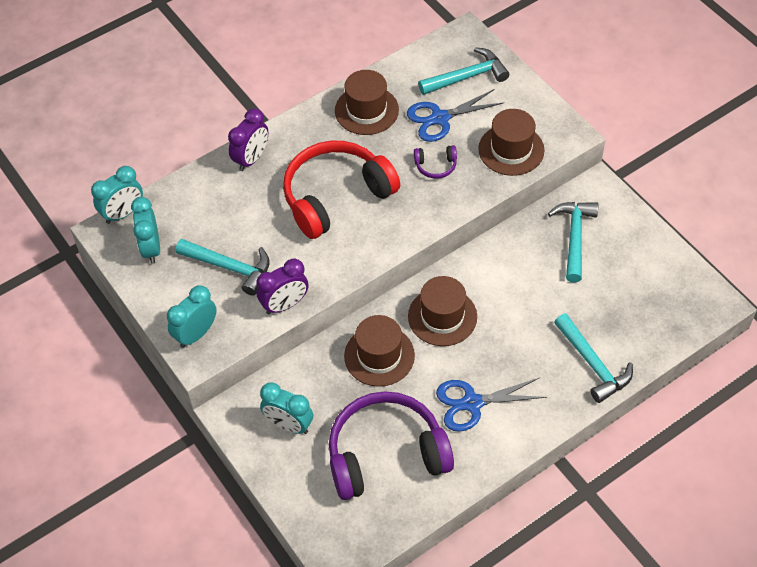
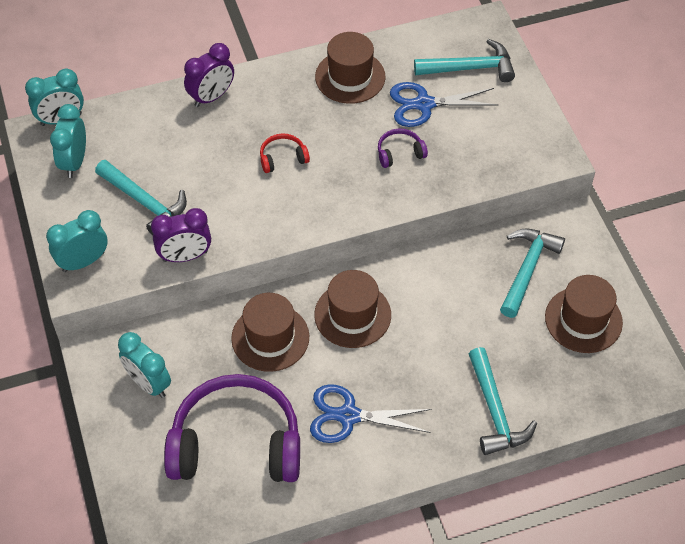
camera: 15 degrees right, 0 degrees up
red headphones [283,141,400,239] -> red headphones [260,133,310,173], size x0.40
purple headphones [414,145,457,179] -> purple headphones turned 150 degrees clockwise [378,128,428,168]
brown hat [478,109,545,176] -> brown hat moved to [545,275,623,353]

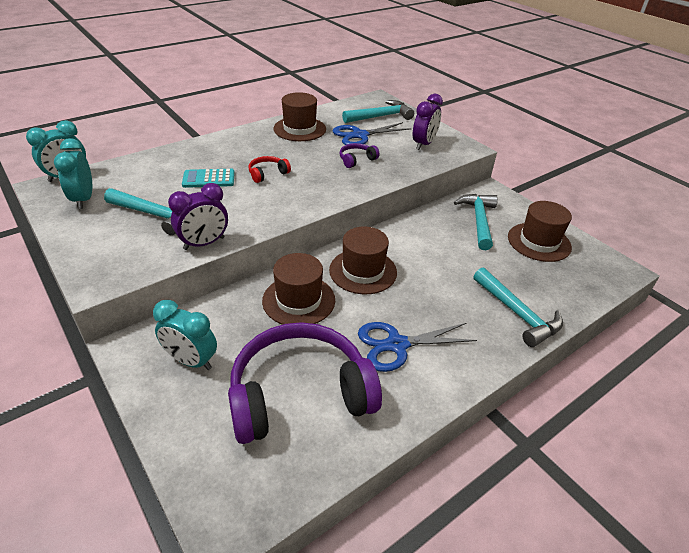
camera: 20 degrees left, 15 degrees down
turquoise clock [46,210,108,272] -> none
purple clock [184,43,234,107] -> purple clock moved to [413,94,443,150]
none -> turquoise calculator [182,169,235,188]

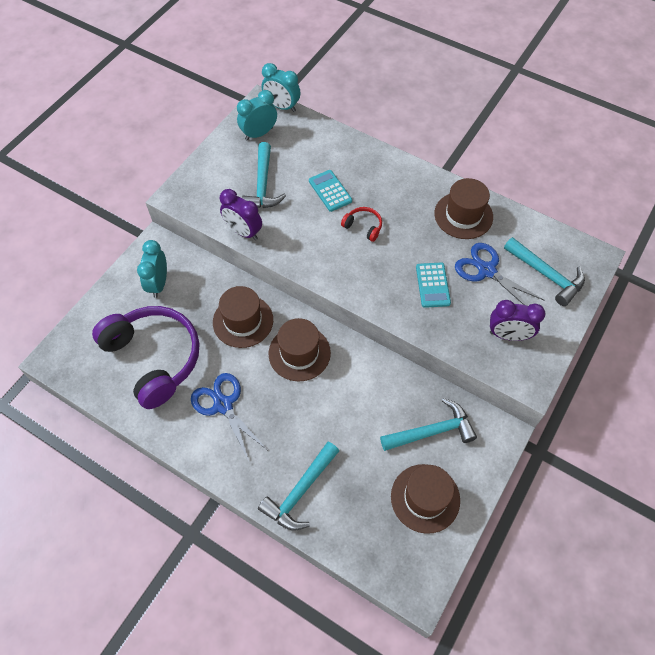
camera: 70 degrees right, 20 degrees up
purple headphones [340,143,380,168] -> turquoise calculator [416,262,451,308]

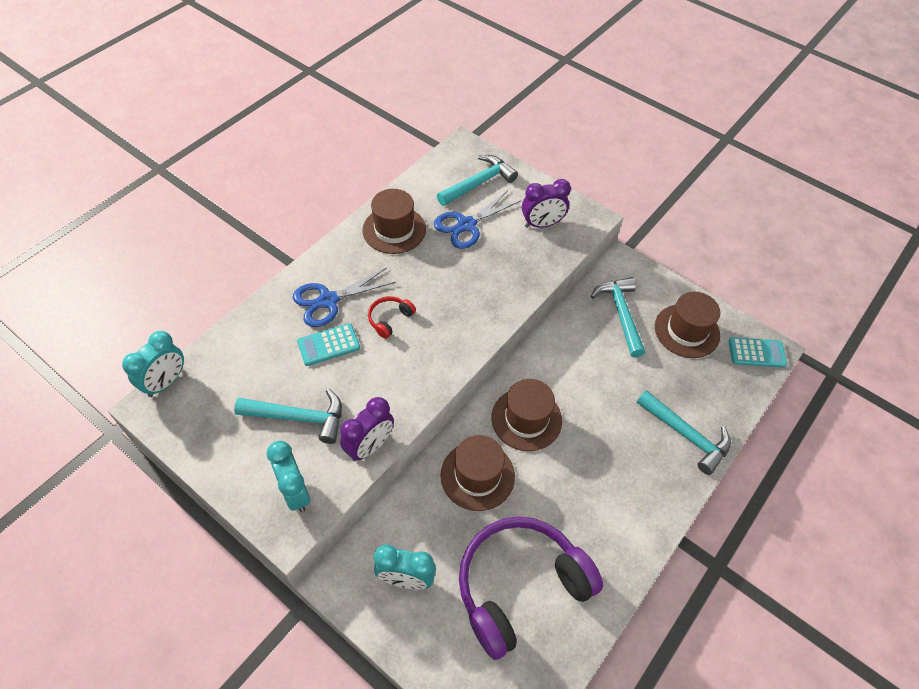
camera: 85 degrees left, 5 degrees down
blue scissors [191,373,266,461] -> blue scissors moved to [293,267,396,327]
turquoise clock [237,90,277,141] -> turquoise clock moved to [267,441,310,512]
turquoise calculator [416,262,451,308] -> turquoise calculator moved to [729,337,787,368]
purple clock [490,300,545,341] -> purple clock turned 60 degrees clockwise [522,179,571,228]

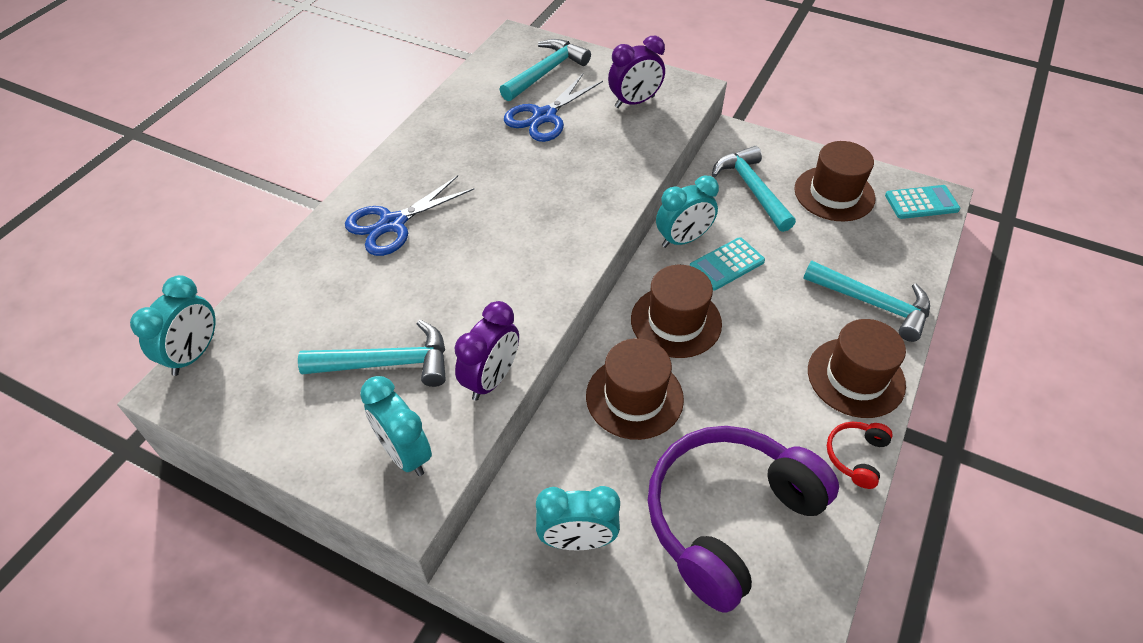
camera: 10 degrees left, 5 degrees down
turquoise calculator [297,323,360,366] -> turquoise calculator moved to [690,237,765,290]
brown hat [362,189,426,254] -> brown hat moved to [808,319,906,418]
red headphones [368,296,416,339] -> red headphones moved to [827,422,893,489]
none -> turquoise clock [656,175,719,248]

